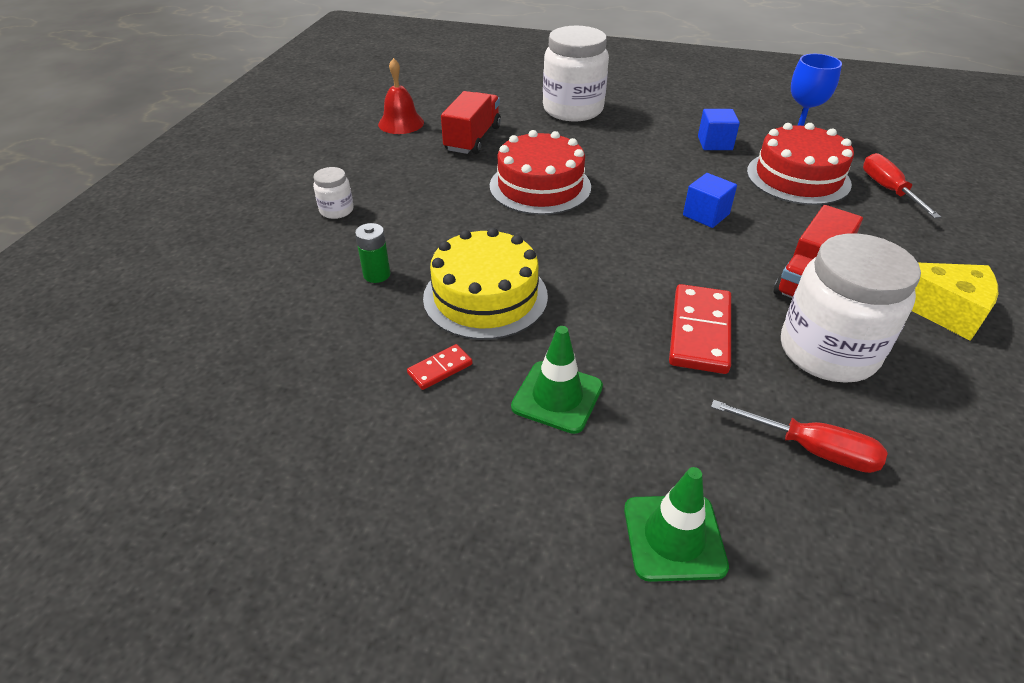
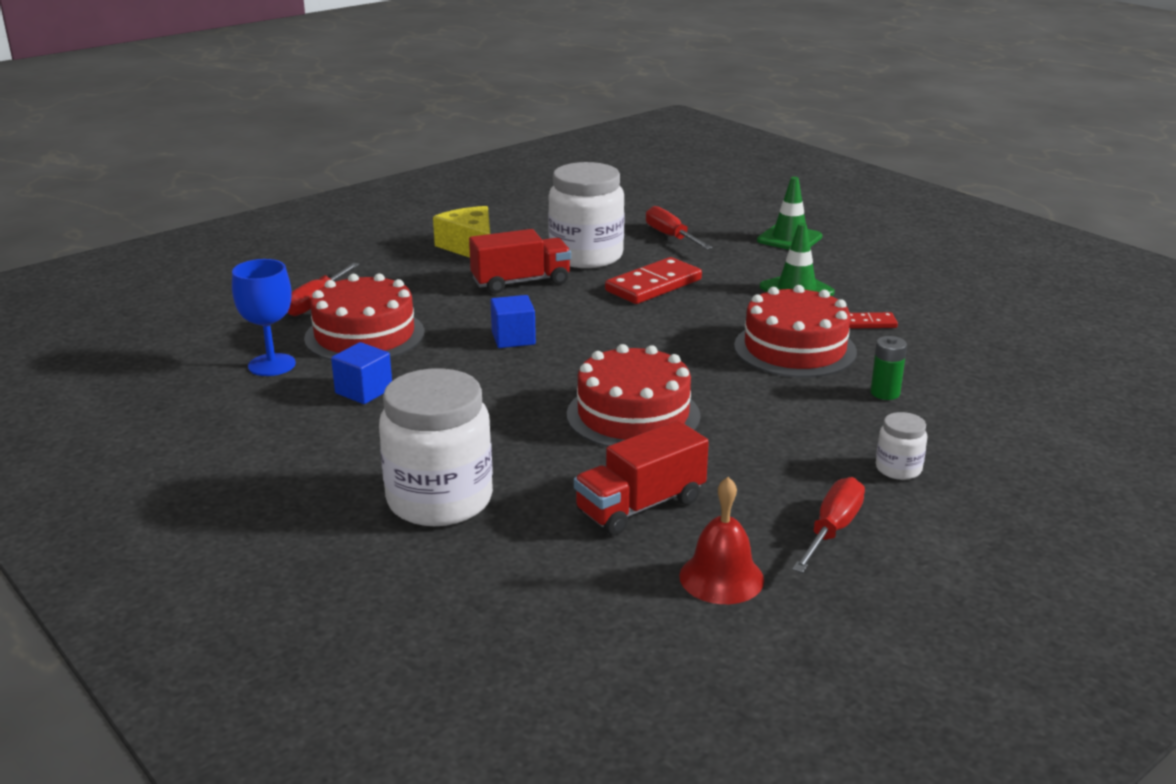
camera: 145 degrees left, 15 degrees down
yellow cake [423,228,548,340] -> red cake [734,285,857,378]
none -> red screwdriver [792,477,865,573]

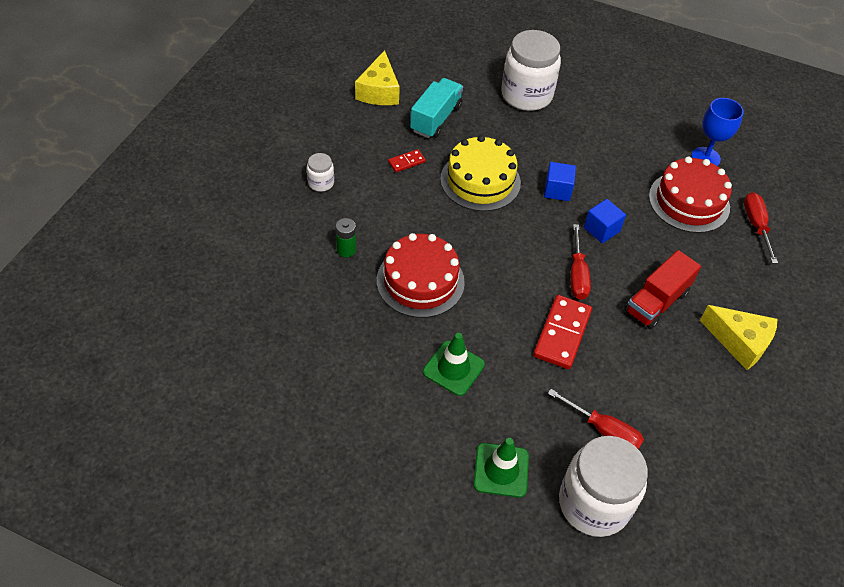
camera: 150 degrees right, 25 degrees up
blue cube [331,342,392,404] -> blue cube moved to [544,162,576,201]
white jar [548,162,625,268] -> white jar moved to [559,436,648,537]
red cake [567,344,701,447] -> yellow cake [440,135,521,211]
red truck [574,420,709,535] -> turquoise truck [410,78,463,138]
red bell [679,477,764,604] -> yellow cheese [355,50,400,105]
red screwdriver [792,477,865,573] -> red screwdriver moved to [570,224,591,300]
red domino [849,312,898,329] -> red domino moved to [388,149,426,172]

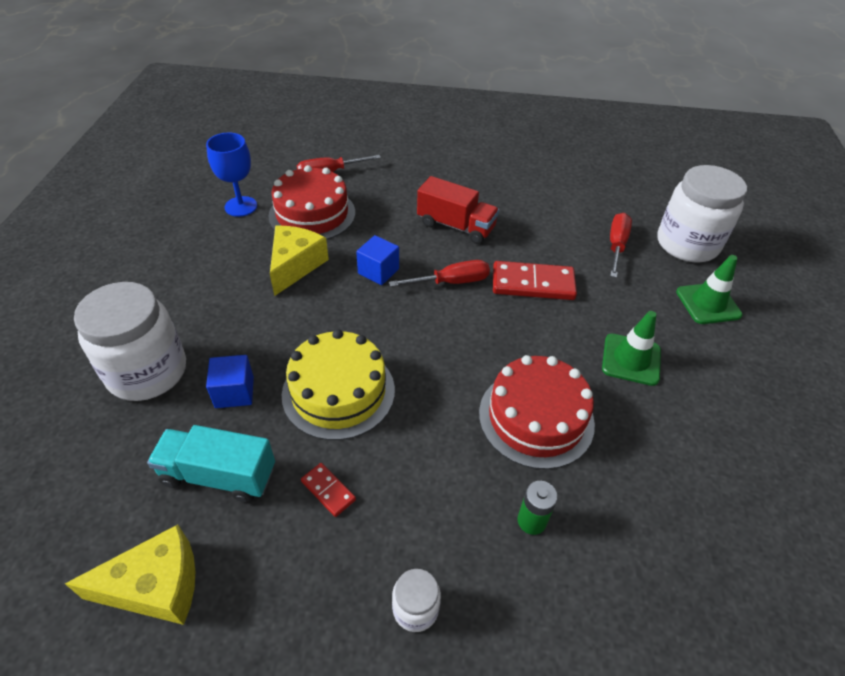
camera: 105 degrees left, 5 degrees down
blue cube [544,162,576,201] -> blue cube moved to [206,355,254,408]
yellow cheese [700,305,777,370] -> yellow cheese moved to [270,226,329,296]

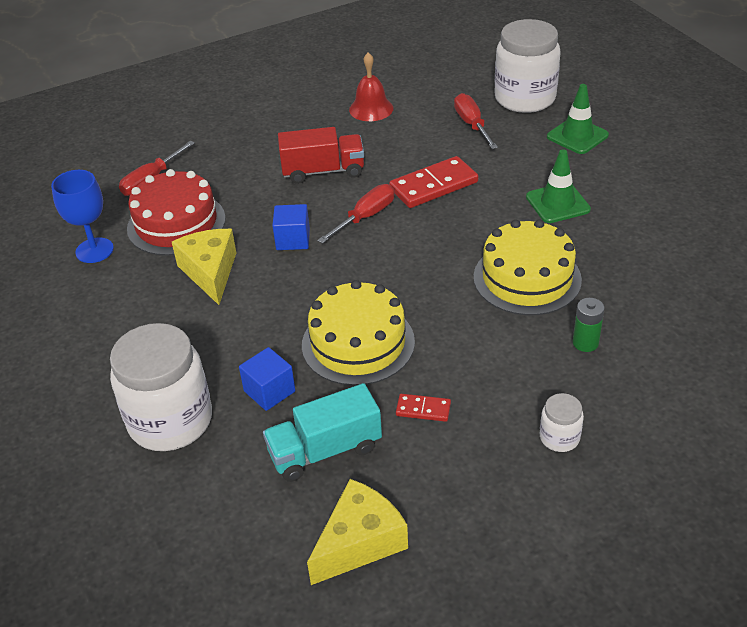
camera: 30 degrees left, 5 degrees down
red cake [479,355,595,469] -> yellow cake [474,220,582,315]
none -> red bell [349,52,393,121]

